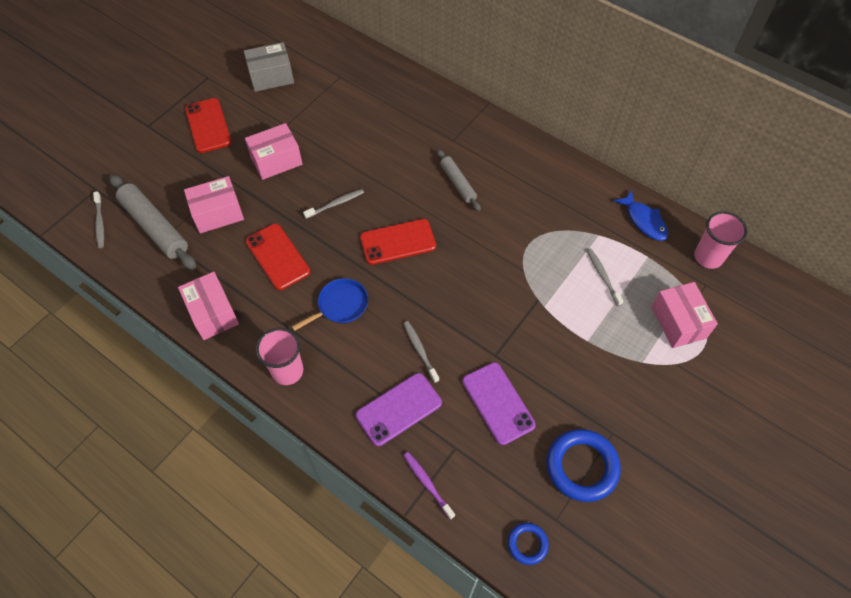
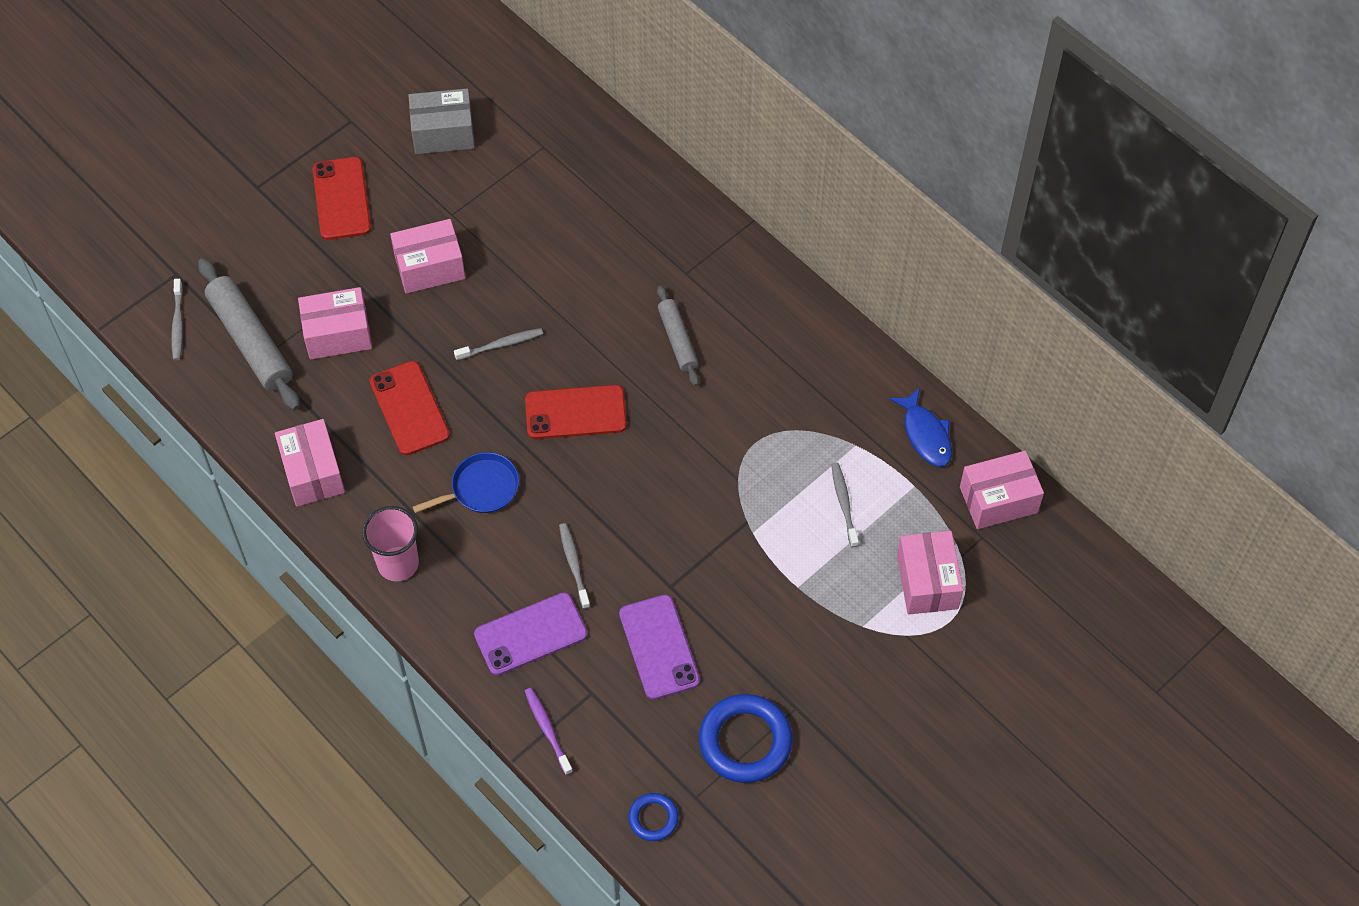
camera: 10 degrees right, 0 degrees up
pink cup [694,212,747,269] -> pink box [960,451,1044,529]

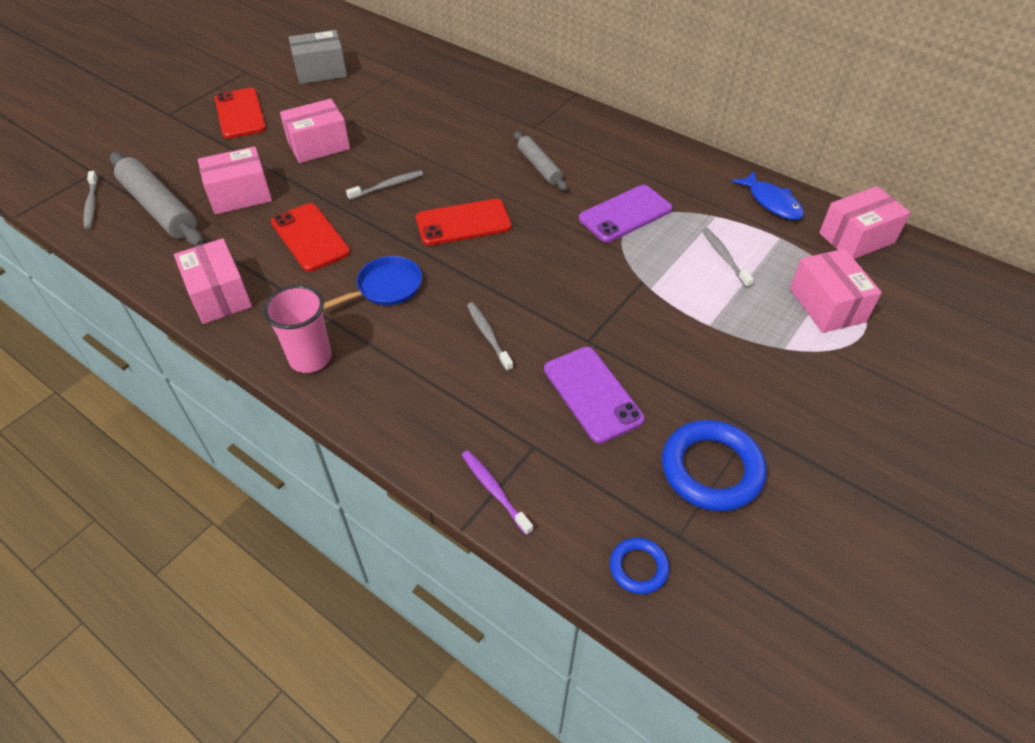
camera: 10 degrees left, 10 degrees down
purple phone [474,592,587,676] -> purple phone moved to [579,185,672,242]

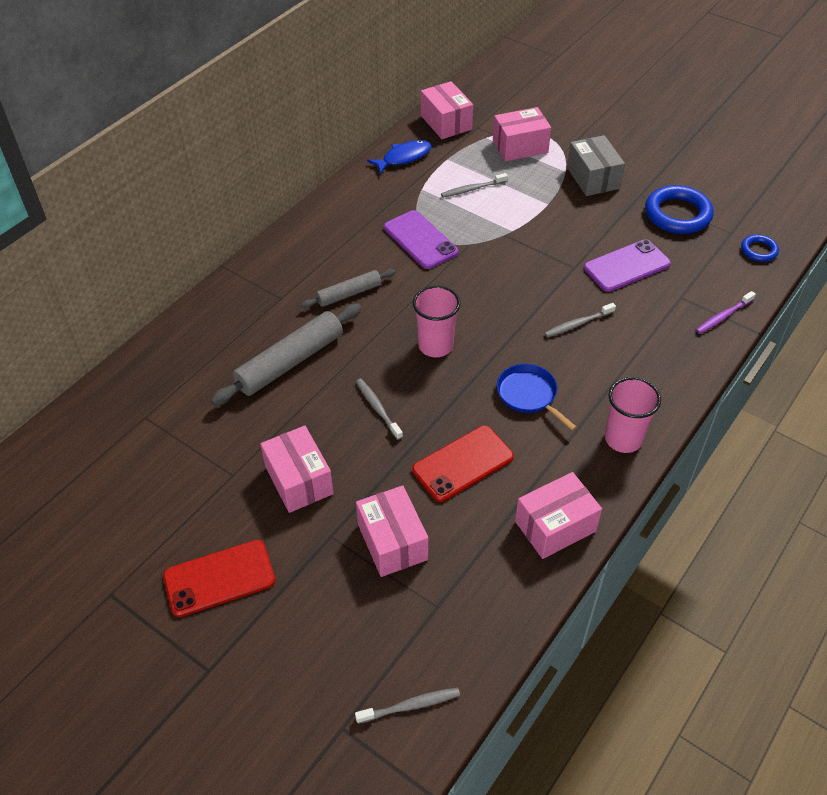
camera: 90 degrees left, 0 degrees up
grey rolling pin [110,152,204,246] -> grey rolling pin moved to [210,304,361,406]
grey box [289,30,347,84] -> grey box moved to [567,135,625,196]
red phone [416,199,512,246] -> pink cup [413,285,461,357]

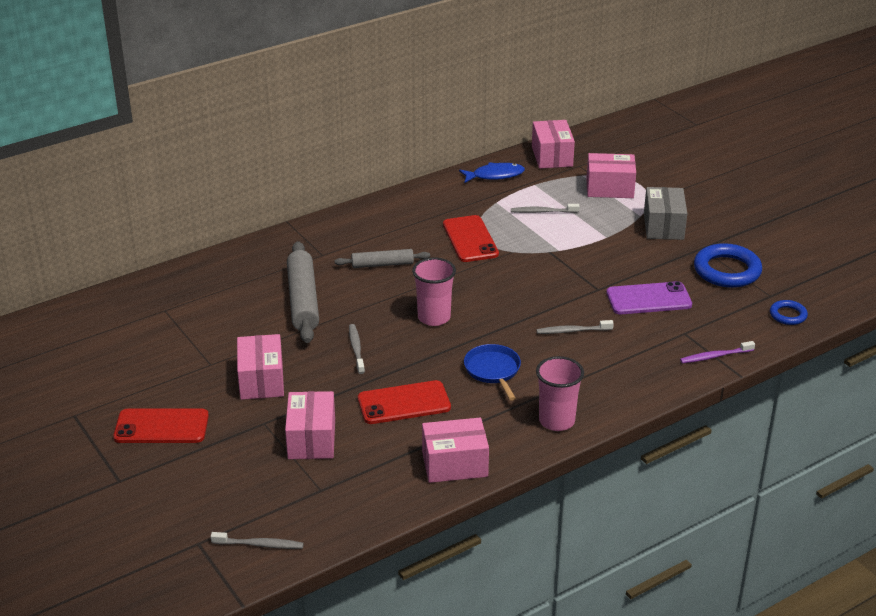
camera: 20 degrees right, 15 degrees down
grey rolling pin [210,304,361,406] -> grey rolling pin turned 75 degrees counterclockwise [287,241,319,343]
purple phone [384,210,458,269] -> red phone [443,215,499,262]

